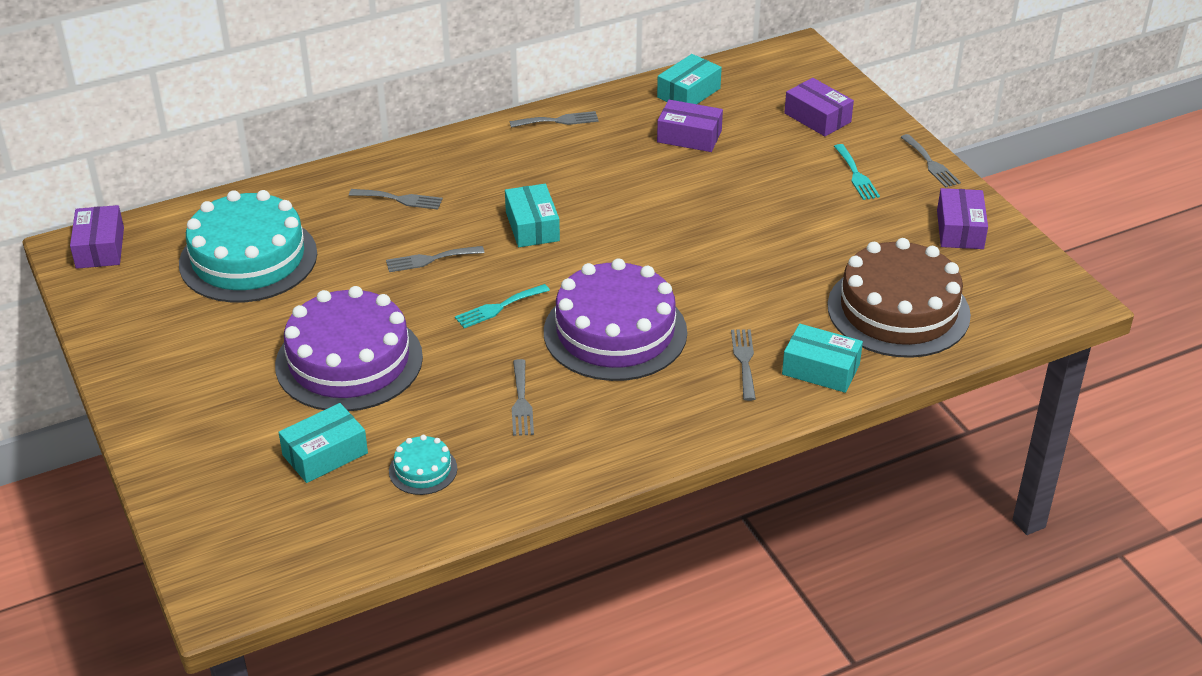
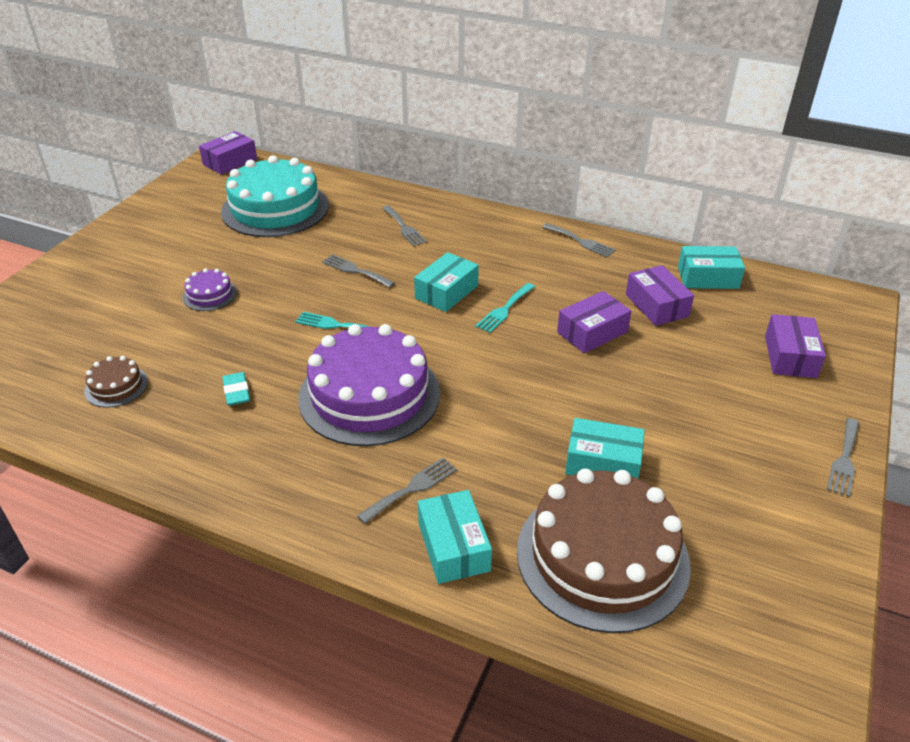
camera: 50 degrees right, 0 degrees up
purple cake [275,286,423,411] -> purple cake [183,268,237,311], size x0.43
turquoise box [279,403,368,483] -> turquoise box moved to [565,418,645,479]
turquoise cake [389,435,457,495] -> brown cake [84,356,148,408]
grey fork [512,359,534,436] -> turquoise eraser [222,372,250,406]
turquoise fork [834,144,880,200] -> turquoise fork moved to [475,283,535,333]
purple box [937,188,988,249] -> purple box moved to [557,291,632,353]

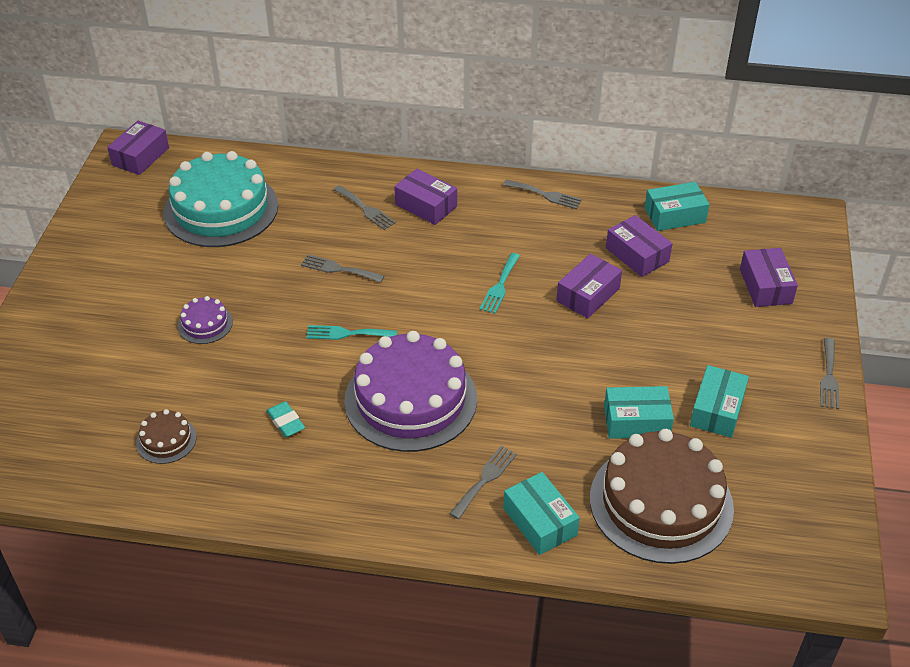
camera: 15 degrees left, 5 degrees up
turquoise box [414,252,479,312] -> turquoise box moved to [690,365,749,438]
none -> purple box [394,169,457,225]

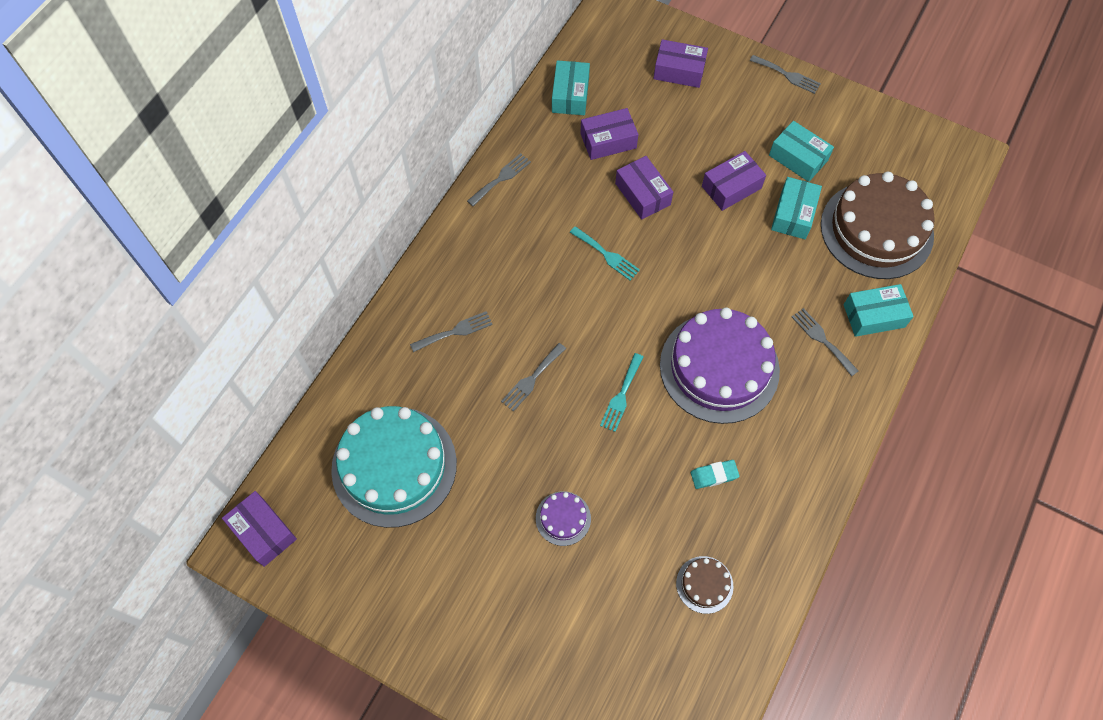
camera: 70 degrees left, 20 degrees up
purple box [394,169,457,225] -> purple box moved to [702,151,766,211]

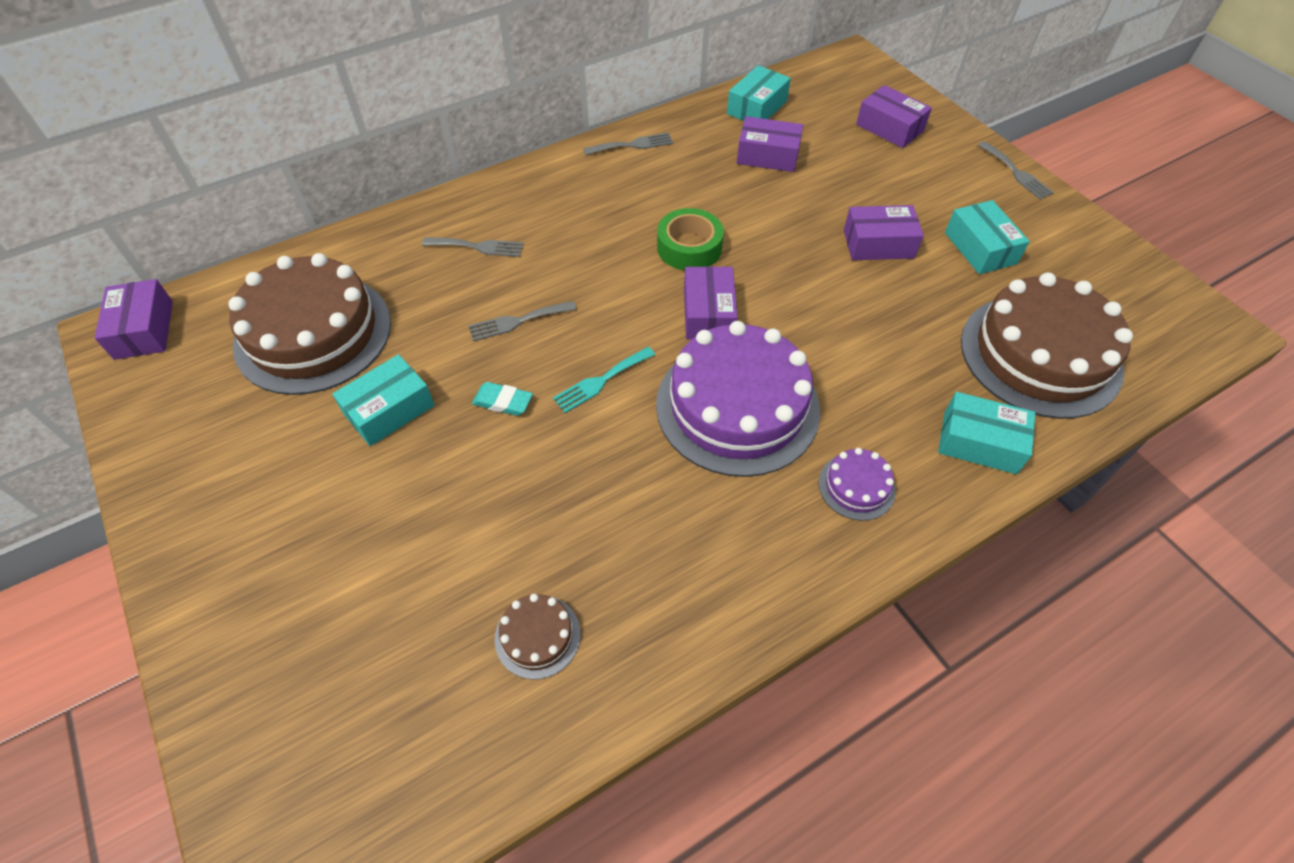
camera: 30 degrees right, 10 degrees down
turquoise cake [331,406,457,528] -> brown cake [229,253,391,395]
purple cake [536,491,591,546] -> purple cake moved to [819,448,896,521]
turquoise fork [570,226,640,280] -> green tape [657,208,724,270]
purple box [615,156,673,220] -> purple box moved to [684,266,738,340]
turquoise eraser [691,460,740,489] -> turquoise eraser moved to [472,382,533,416]
turquoise box [771,177,822,239] -> turquoise box moved to [332,354,435,446]
grey fork [792,308,858,376] -> none

